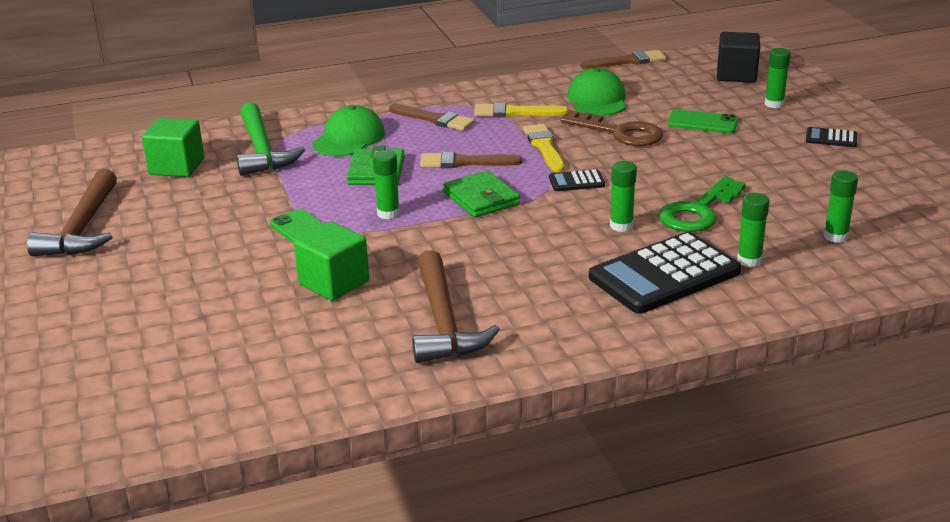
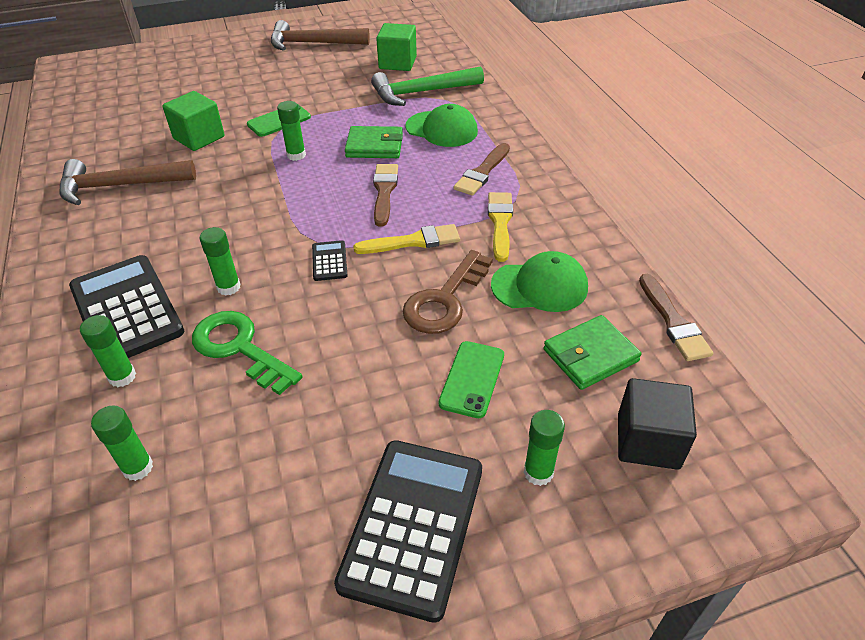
camera: 90 degrees right, 15 degrees up
green wallet [443,171,520,218] -> green wallet moved to [544,315,642,390]
black calculator [806,127,857,147] -> black calculator [334,440,482,623], size x2.27

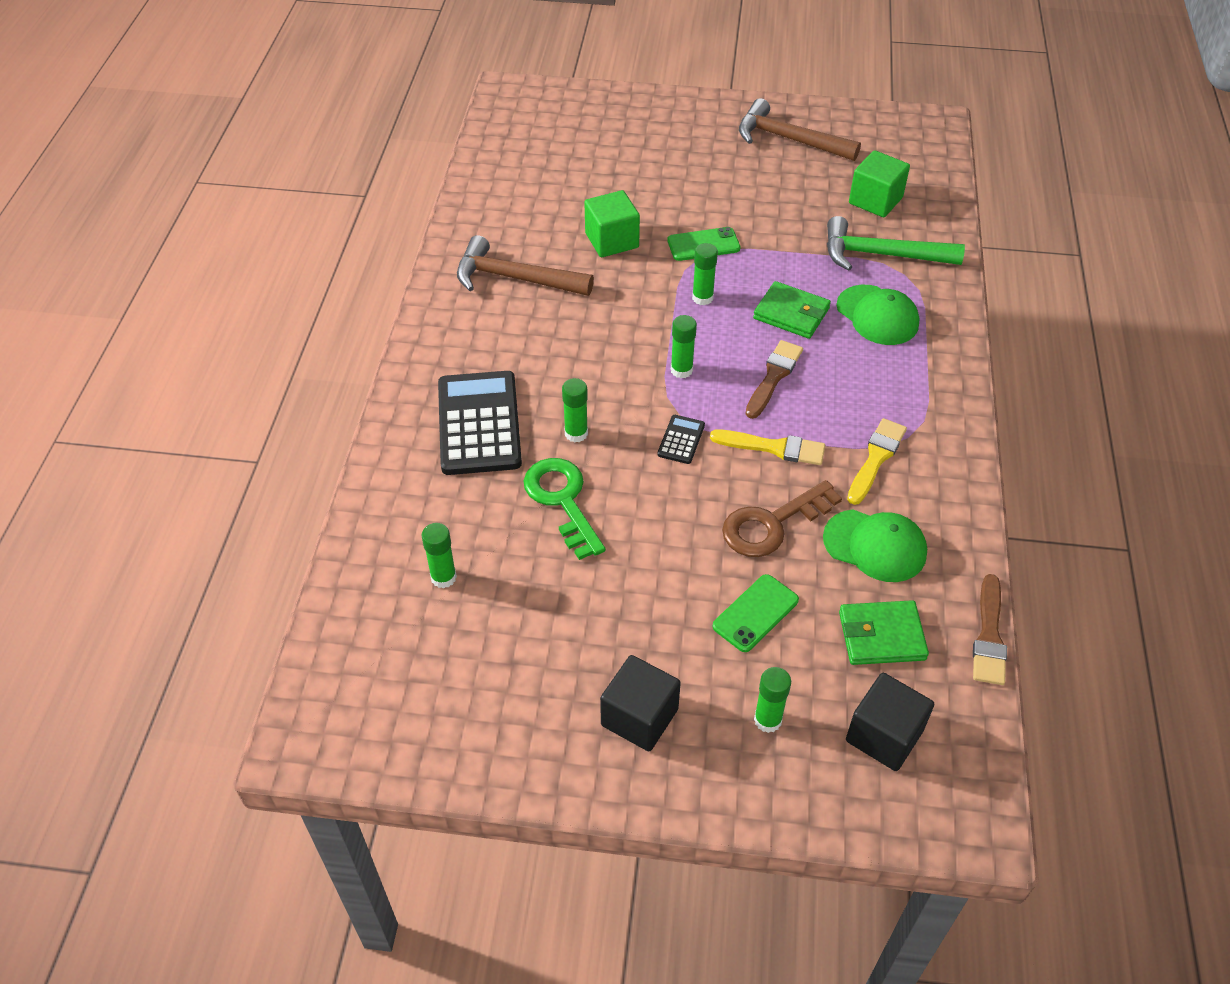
camera: 25 degrees right, 5 degrees up
green glue stick [80,315,136,387] -> green glue stick moved to [671,315,697,378]
black calculator [334,440,482,623] -> black cube [600,655,681,751]
brown brush [454,143,510,196] -> none

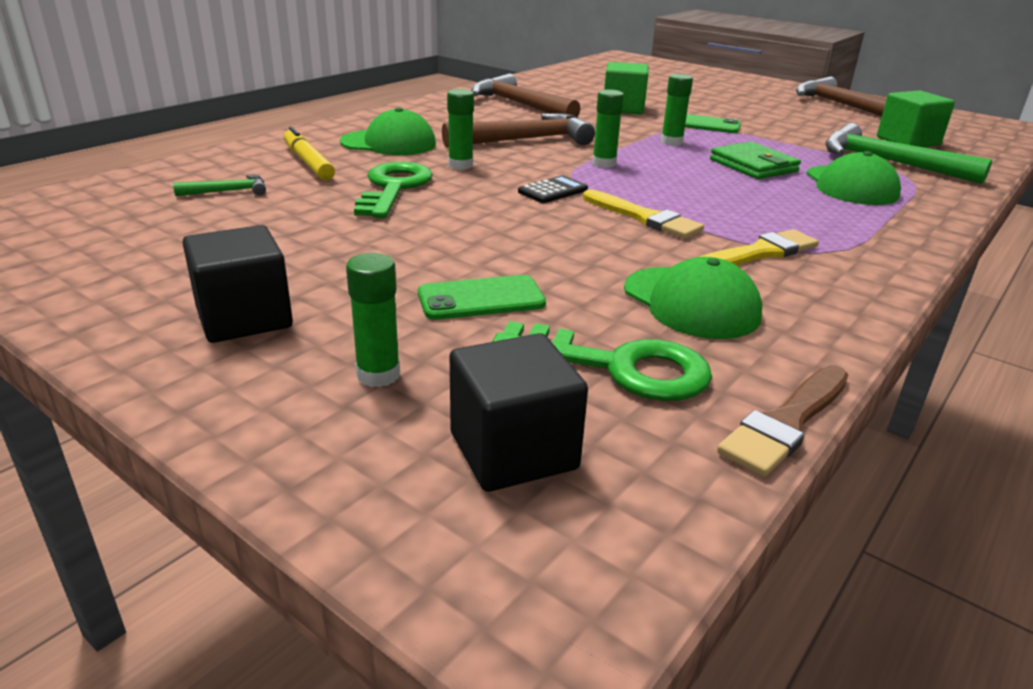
camera: 30 degrees right, 20 degrees down
green glue stick [422,523,457,588] -> green hammer [173,174,266,196]
black calculator [438,371,522,475] -> green cap [340,107,436,155]
brown key [722,480,842,557] -> none
brown brush [745,340,803,419] -> none
green wallet [839,600,929,665] -> green key [492,321,712,401]
none -> yellow marker [283,127,335,180]
none -> brown hammer [442,113,595,147]

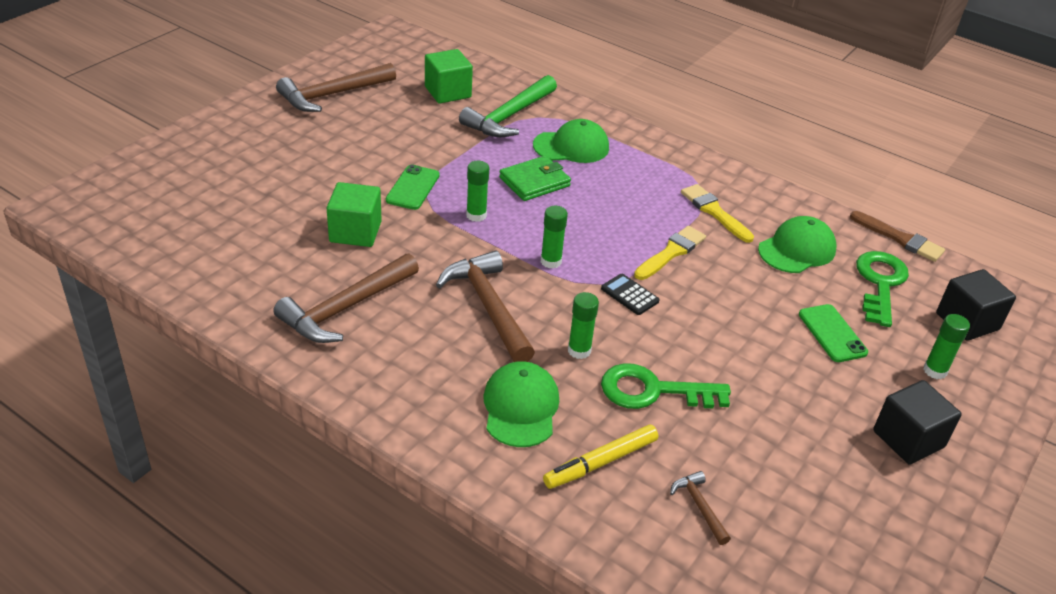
camera: 95 degrees left, 10 degrees up
green hammer [173,174,266,196] -> brown hammer [670,471,731,545]

